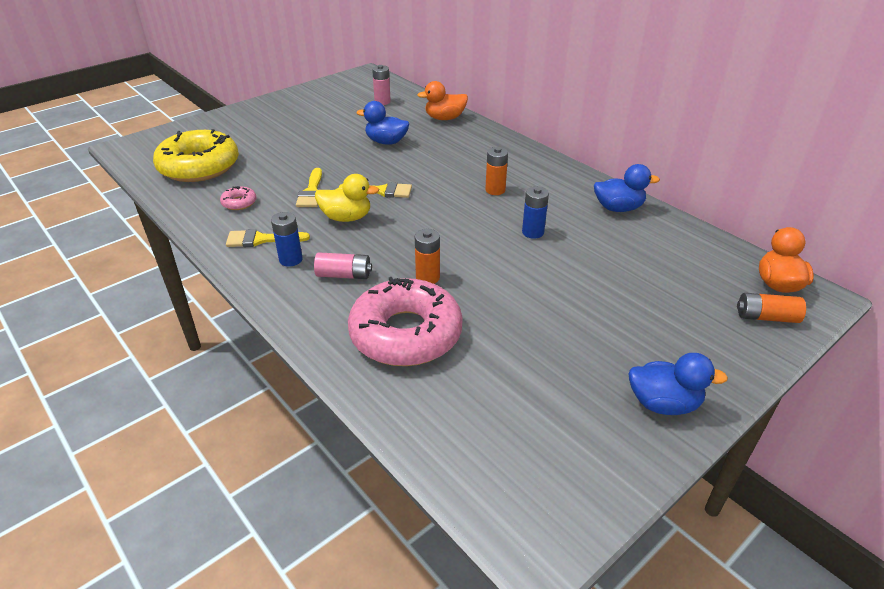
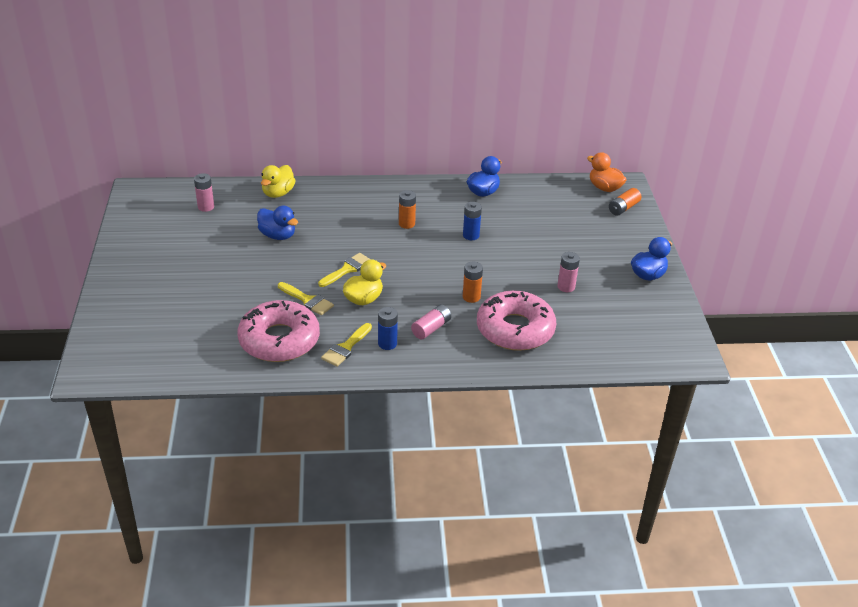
camera: 55 degrees left, 0 degrees up
yellow donut [153,129,239,182] -> none
pink donut [220,186,257,210] -> pink donut [237,300,320,362], size x2.50
blue duck [357,101,410,145] -> blue duck turned 105 degrees counterclockwise [257,206,298,240]
orange duck [417,81,468,120] -> yellow duck [261,165,296,198]
none -> pink battery [557,252,580,292]

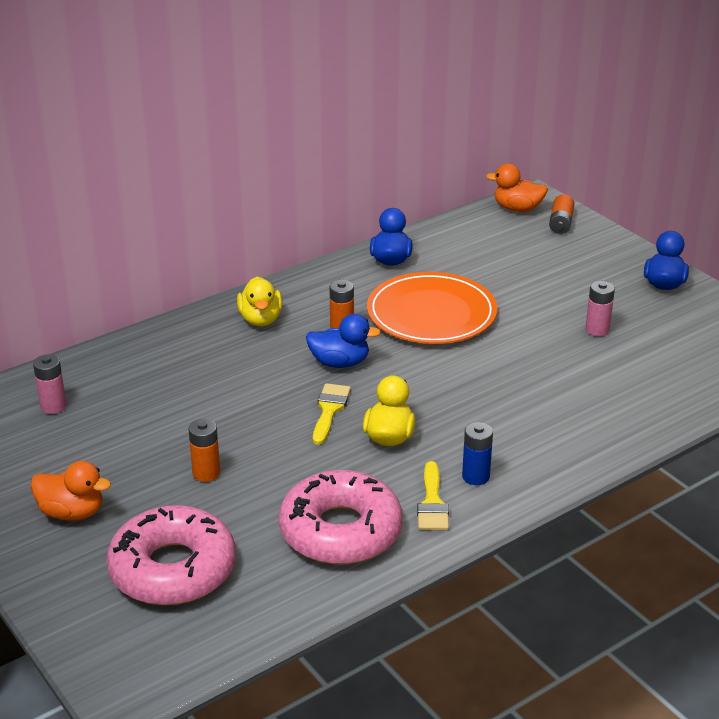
camera: 30 degrees left, 5 degrees down
blue duck [257,206,298,240] -> blue duck moved to [306,314,381,368]
yellow duck [261,165,296,198] -> yellow duck moved to [237,277,283,326]
yellow brush [278,282,334,315] -> none
pink battery [411,304,451,339] -> none
blue battery [463,202,482,240] -> orange plate [367,272,497,344]
orange battery [463,262,483,303] -> orange battery moved to [188,419,220,482]
pink donut [477,291,556,351] -> pink donut moved to [106,505,236,605]
none -> orange duck [30,461,111,521]

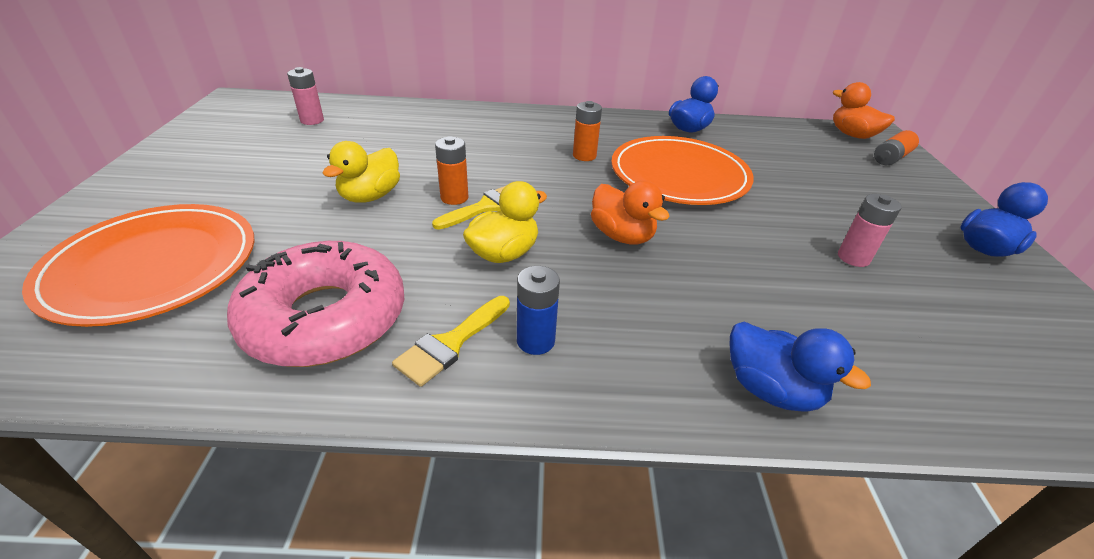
camera: 35 degrees right, 5 degrees up
orange duck [30,461,111,521] -> orange duck moved to [591,180,670,245]
pink donut [106,505,236,605] -> orange plate [22,204,255,327]
orange battery [188,419,220,482] -> orange battery moved to [435,136,468,205]
yellow duck [237,277,283,326] -> yellow duck moved to [322,141,400,203]
blue duck [306,314,381,368] -> blue duck moved to [730,321,871,412]

